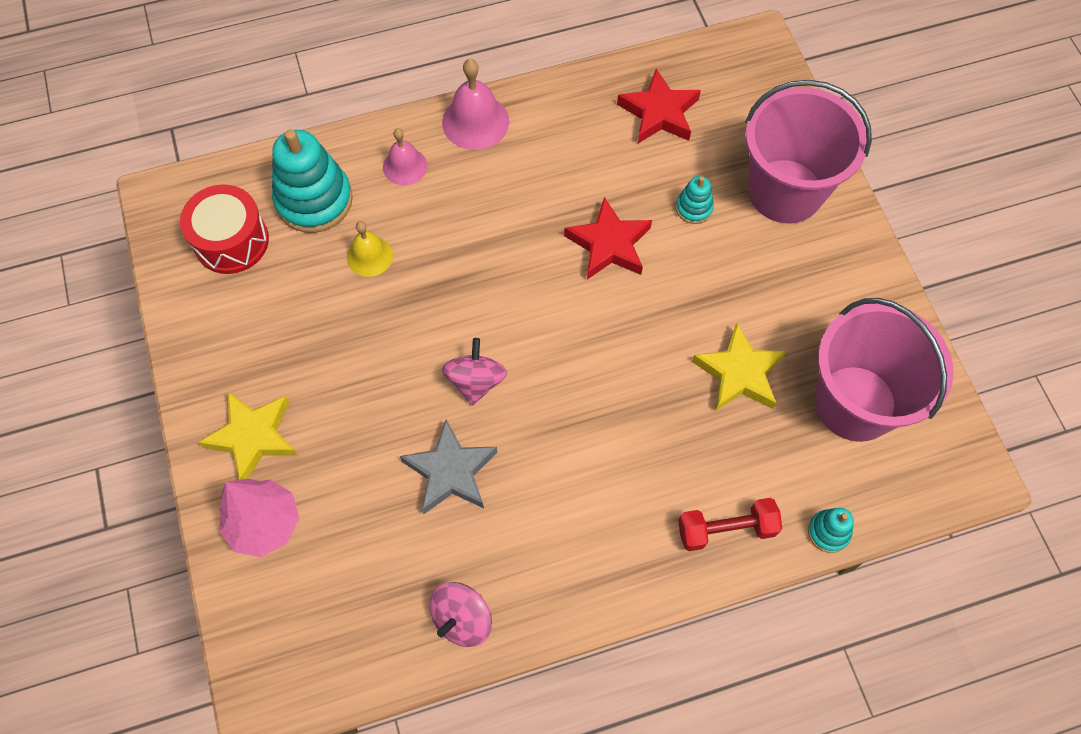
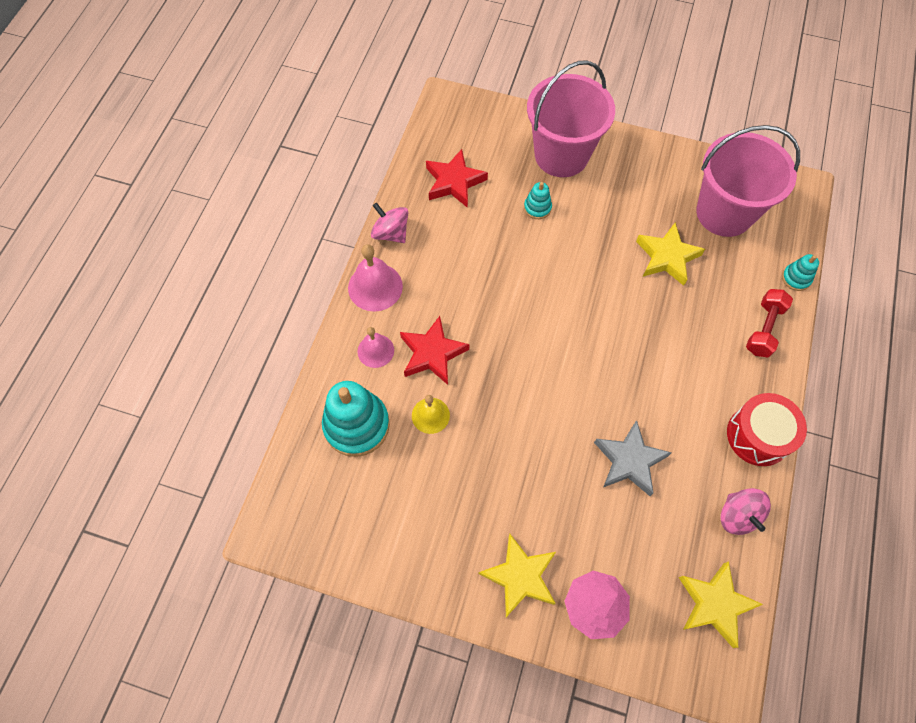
camera: 55 degrees left, 0 degrees up
red drum [180,184,269,274] -> red drum moved to [727,393,807,466]
pink spinning top [442,338,507,406] -> pink spinning top moved to [371,202,408,243]
red star [564,197,652,279] -> red star moved to [400,316,469,385]
none -> yellow star [678,561,763,648]

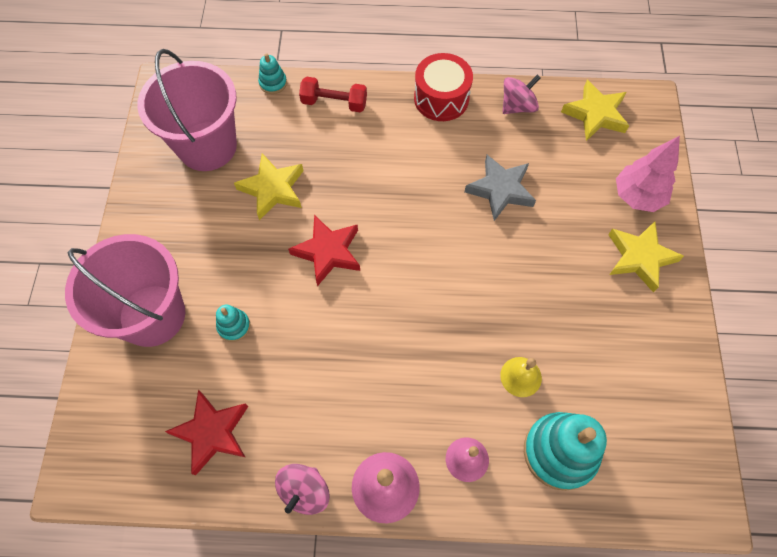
camera: 105 degrees left, 0 degrees up
red star [400,316,469,385] -> red star moved to [288,215,360,286]

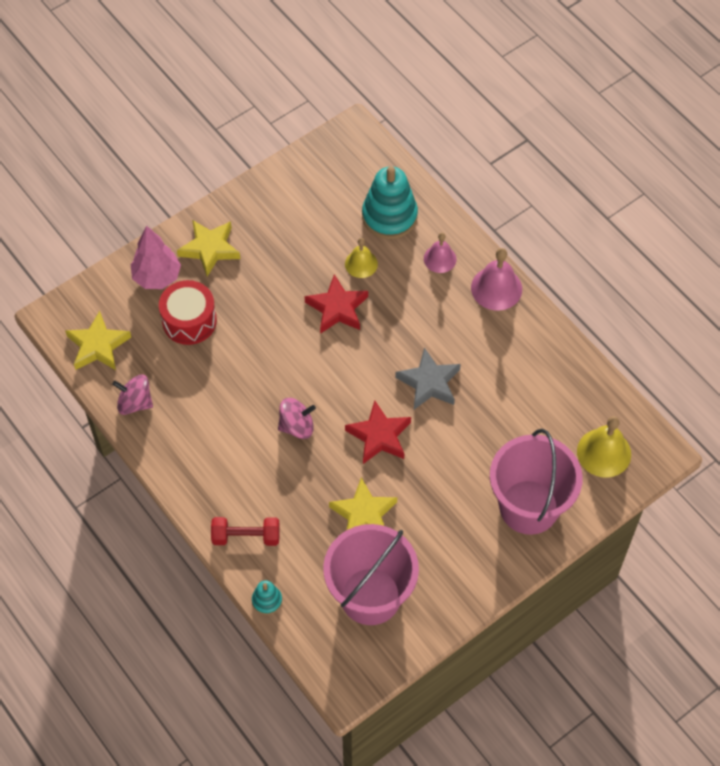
camera: 130 degrees left, 5 degrees down
red star [165,390,248,476] -> red star moved to [304,274,368,334]
turquoise stacking toy [216,305,250,342] -> none
pink spinning top [275,464,330,515] -> pink spinning top moved to [278,398,316,439]
red dumbbell [299,77,367,112] -> red dumbbell turned 60 degrees counterclockwise [211,517,280,546]
red drum [414,53,473,121] -> red drum moved to [159,280,217,345]
grey star [465,155,536,221] -> grey star moved to [395,347,461,410]
none -> yellow bell [577,416,631,477]

